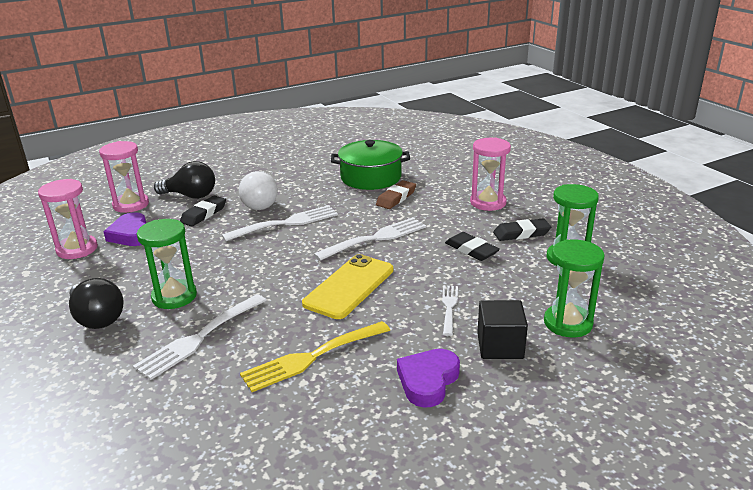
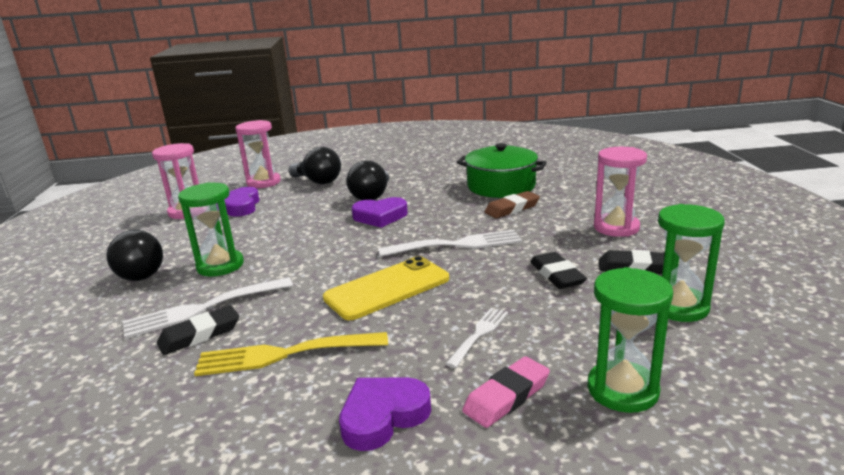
camera: 25 degrees right, 5 degrees down
black eraser [180,195,226,227] -> black eraser moved to [157,305,239,355]
white fork [222,205,338,241] -> purple heart [351,197,408,228]
white light bulb [239,171,278,210] -> black light bulb [347,160,389,200]
black cube [477,300,528,359] -> pink eraser [462,356,550,428]

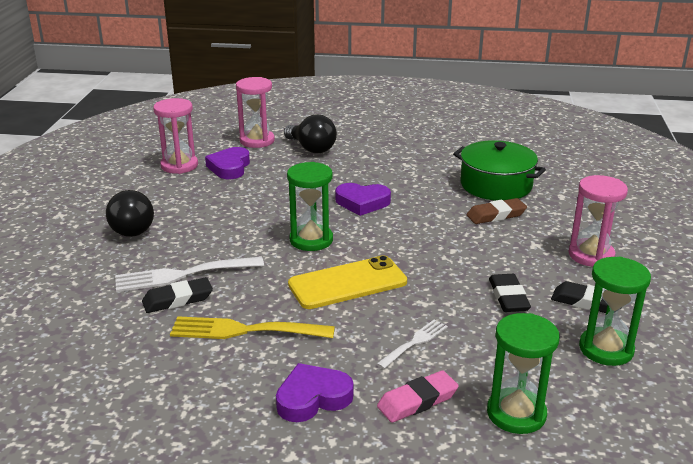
camera: 10 degrees right, 5 degrees up
green hourglass [178,182,244,276] -> green hourglass moved to [287,162,333,251]
black light bulb [347,160,389,200] -> none
white fork [378,230,522,257] -> none

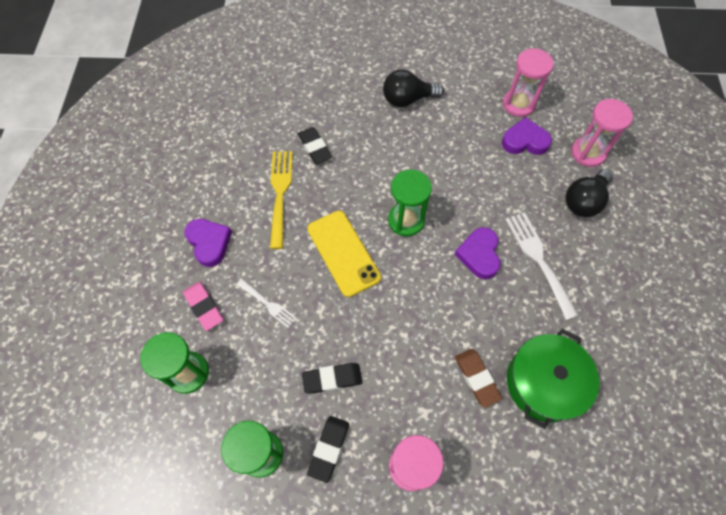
camera: 85 degrees right, 35 degrees up
white fork [115,257,264,292] -> white fork moved to [505,212,579,320]

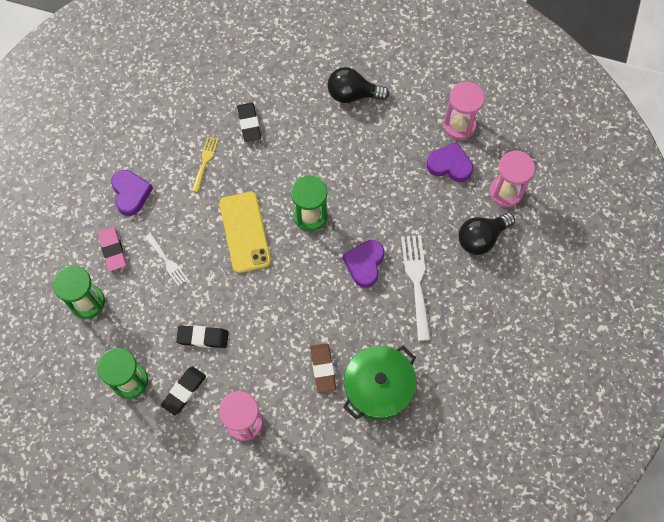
camera: 15 degrees right, 5 degrees up
yellow fork [270,151,293,249] -> yellow fork [192,137,218,192], size x0.58

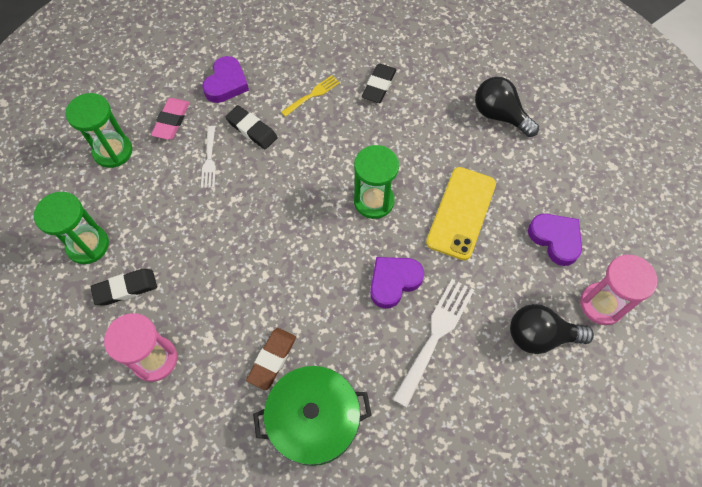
camera: 35 degrees right, 5 degrees down
black eraser [176,325,229,348] -> black eraser moved to [225,105,278,149]
yellow phone [219,192,271,273] -> yellow phone moved to [426,167,496,260]
pink hourglass [443,82,485,140] -> none

